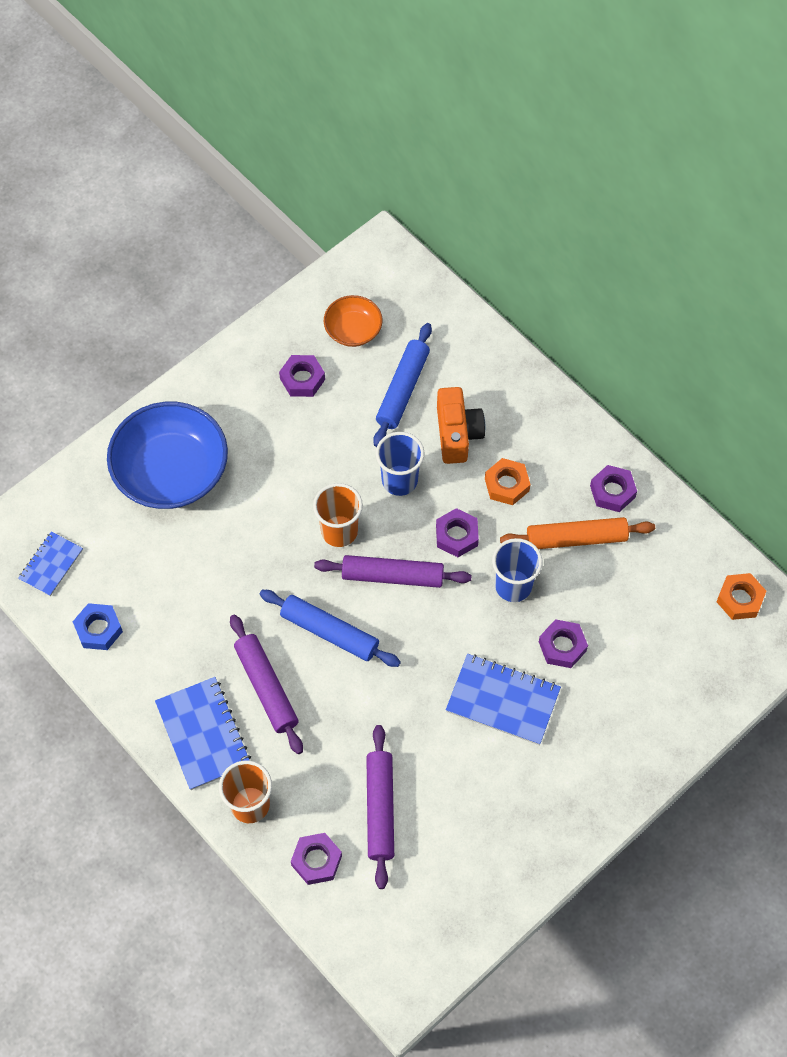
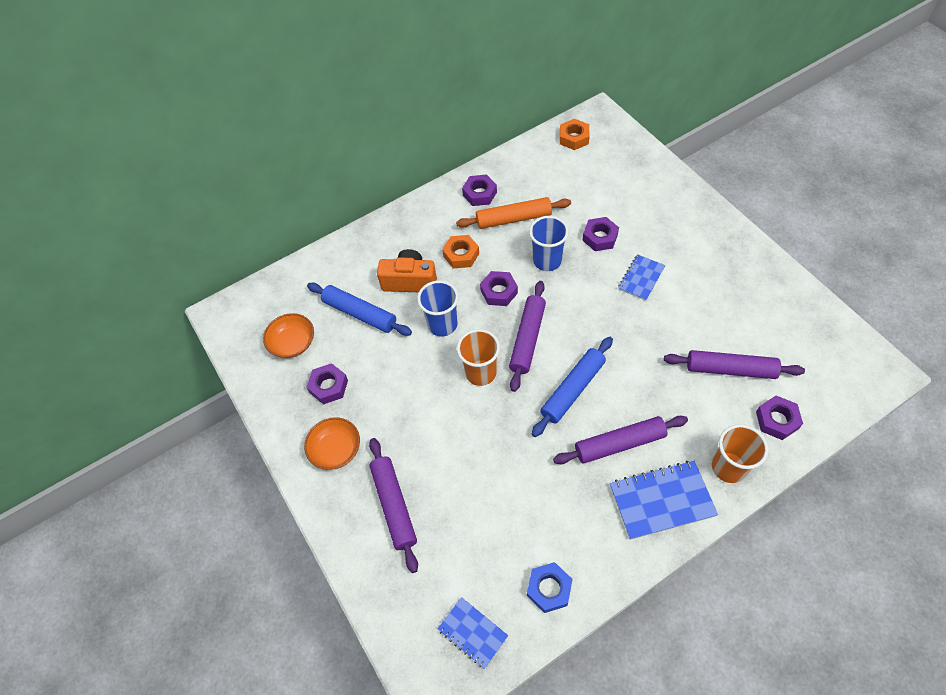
camera: 75 degrees left, 5 degrees down
blue bowl [107,402,228,509] -> purple rolling pin [369,438,418,573]
blue notebook [446,654,561,745] -> blue notebook [618,254,665,301], size x0.62
orange rolling pin [500,517,655,549] -> orange rolling pin turned 75 degrees clockwise [456,197,571,229]
none -> orange bowl [304,417,360,470]

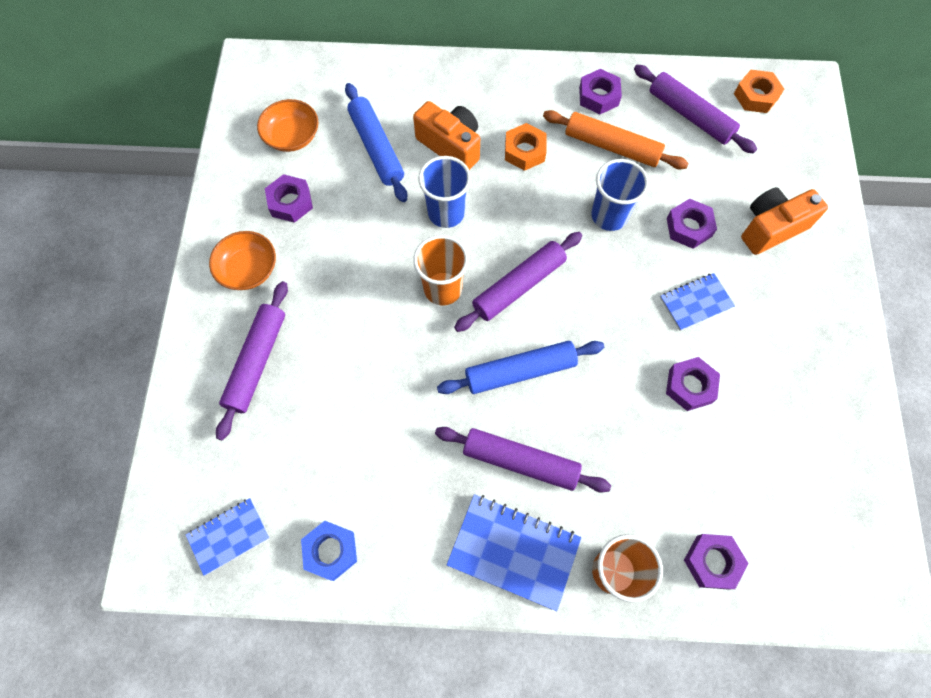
camera: 30 degrees right, 10 degrees up
blue notebook [437,597,508,669] -> blue notebook turned 75 degrees clockwise [186,498,270,576]
purple nut [480,271,518,306] -> purple nut moved to [666,357,720,411]
purple rolling pin [664,350,805,379] -> purple rolling pin moved to [634,65,757,154]
none -> orange camera [741,187,828,255]

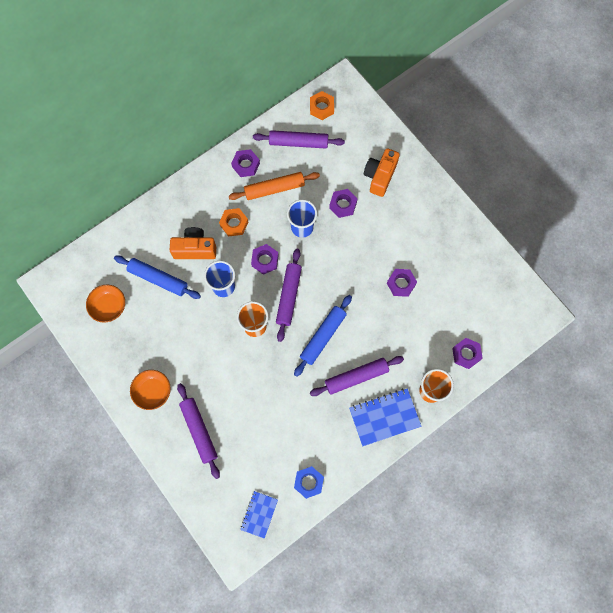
camera: 40 degrees left, 5 degrees up
purple nut [265,174,313,223] -> purple nut moved to [251,244,278,275]
blue notebook [660,273,735,331] -> none

